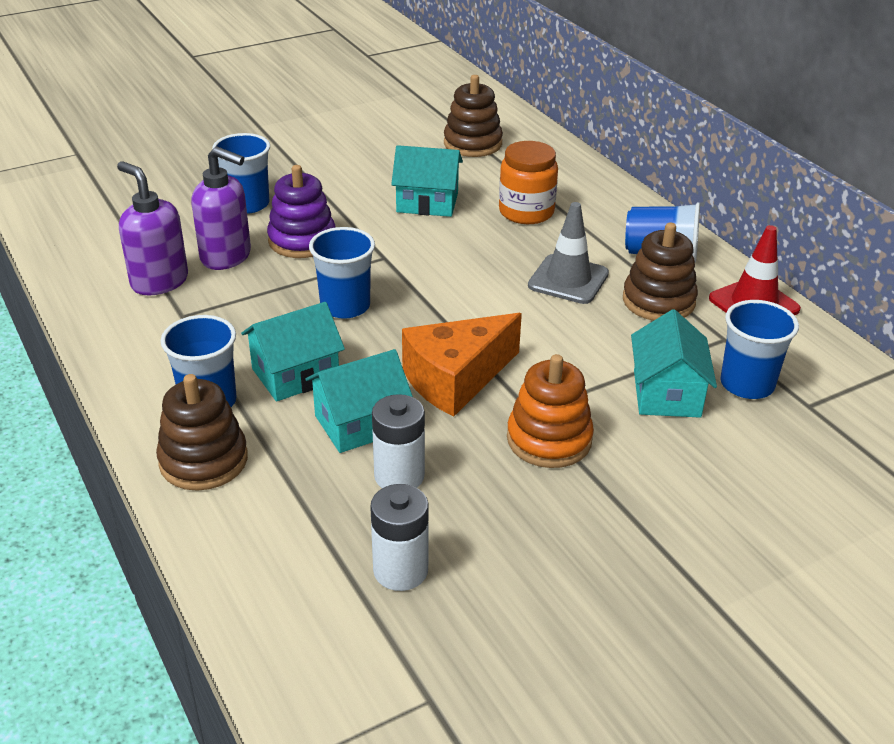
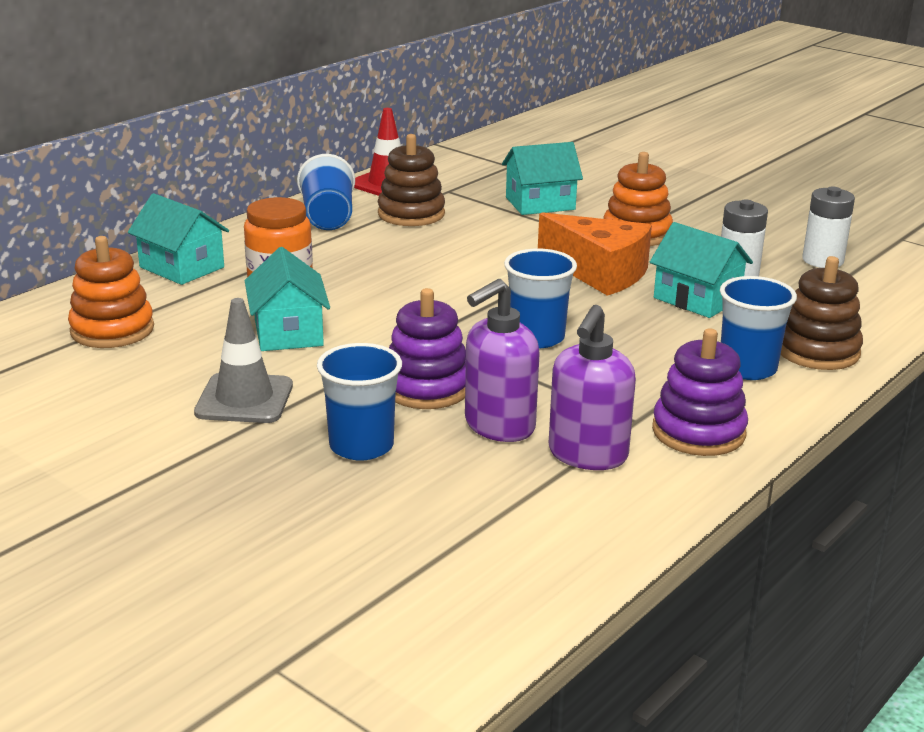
camera: 110 degrees left, 10 degrees down
purple soap dispenser [191,146,251,270] -> purple soap dispenser turned 135 degrees counterclockwise [465,279,540,442]
turquoise house [241,302,345,402] -> turquoise house moved to [128,193,229,285]
brown stacking toy [444,75,503,157] -> orange stacking toy [68,236,154,348]
grey traffic cone [528,202,609,304] -> grey traffic cone moved to [194,298,293,423]
blue cup [720,300,799,399] -> none
none -> purple stacking toy [652,328,748,456]

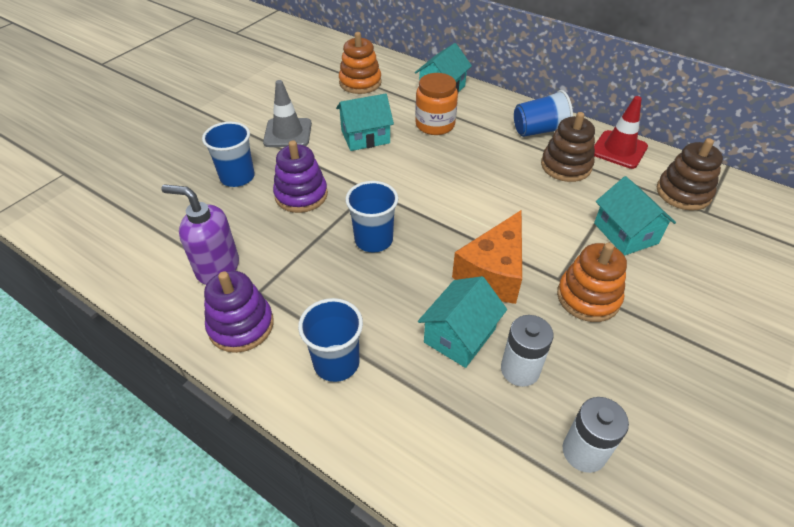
camera: 85 degrees right, 20 degrees up
purple soap dispenser [465,279,540,442] -> none
brown stacking toy [781,256,863,370] -> brown stacking toy moved to [657,138,723,211]

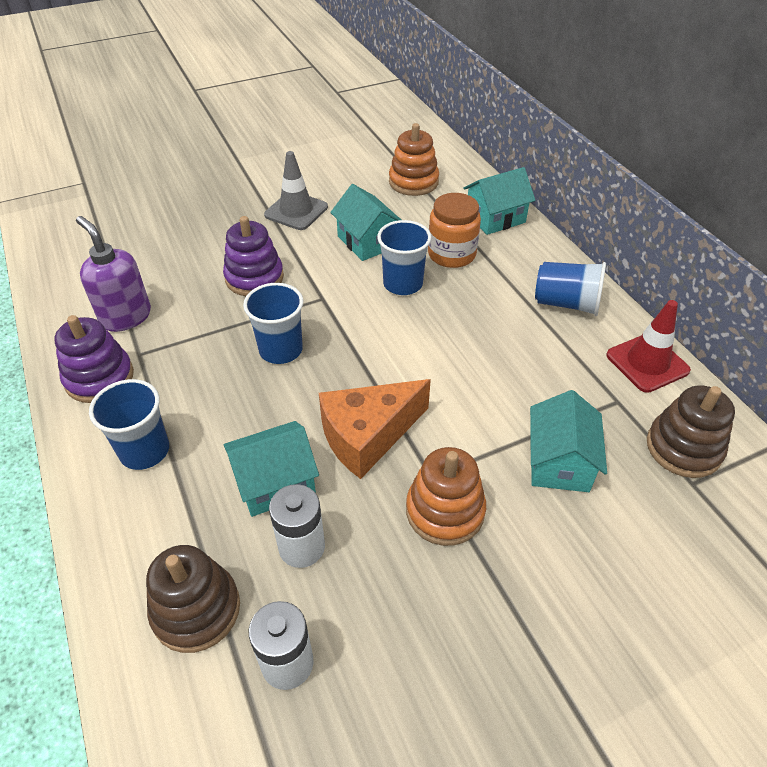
camera: 30 degrees right, 0 degrees up
blue cup [202,122,255,187] -> blue cup moved to [377,220,431,295]
turquoise house [336,94,394,151] -> turquoise house turned 45 degrees clockwise [330,184,401,261]
brown stacking toy [541,112,595,182] -> brown stacking toy moved to [146,545,240,653]

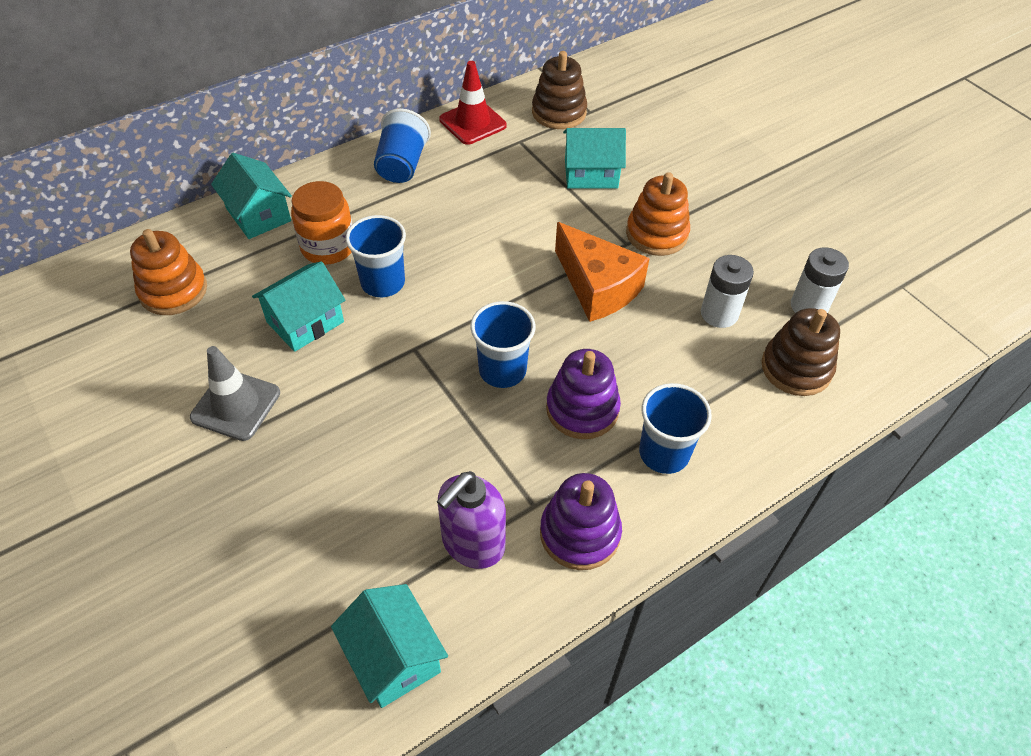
camera: 100 degrees left, 5 degrees up
purple stacking toy [223,216,284,296] -> purple stacking toy moved to [546,349,621,439]
turquoise house [224,421,319,517] -> turquoise house moved to [331,584,448,708]

